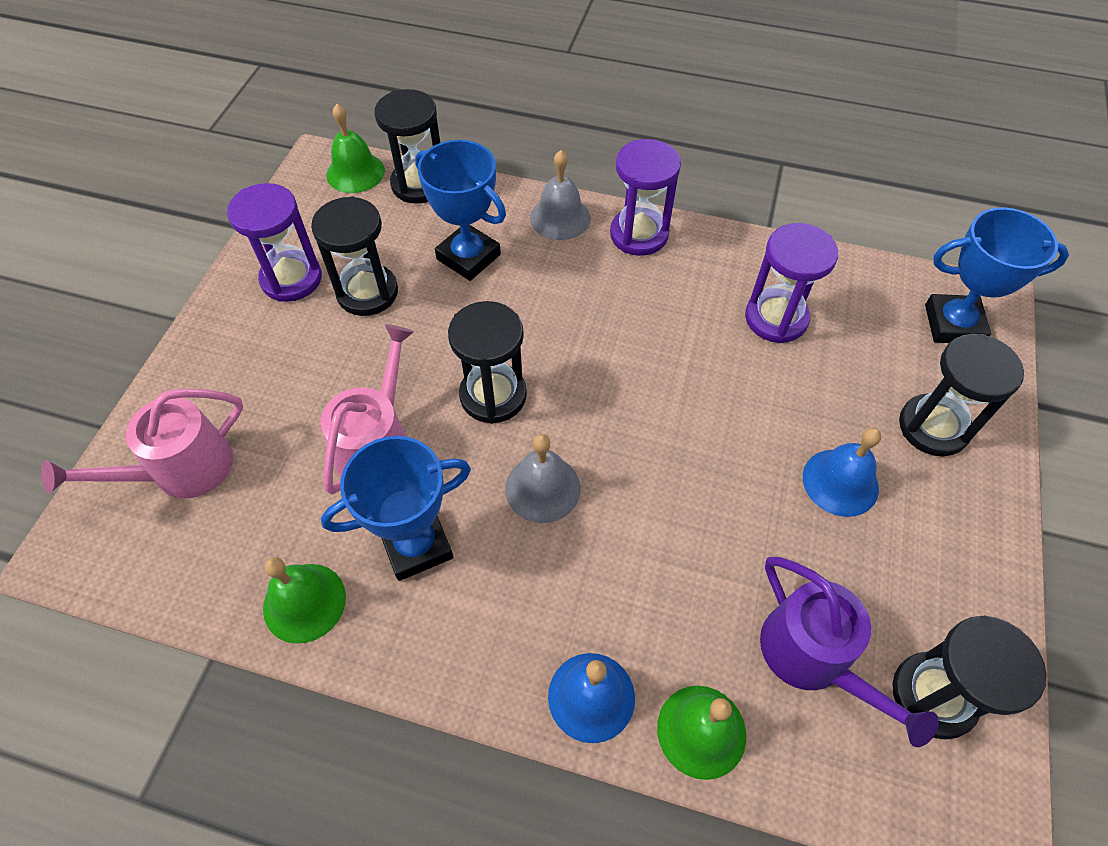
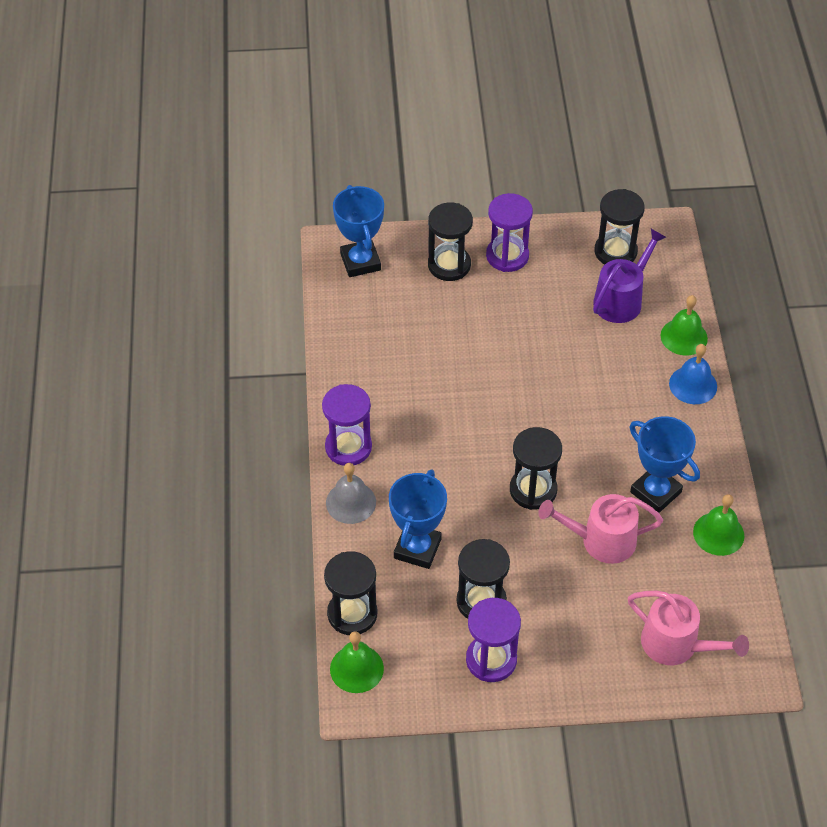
camera: 110 degrees left, 5 degrees down
grey bell [505,434,581,523] -> none
purple hourglass [745,223,838,343] -> purple hourglass moved to [486,193,533,272]
blue bell [803,428,881,517] -> none

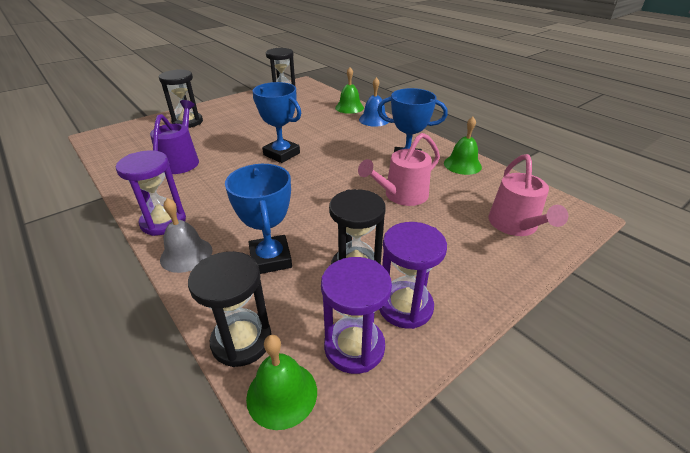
camera: 35 degrees left, 15 degrees down
blue trophy [333,185,384,277] -> blue trophy moved to [253,82,301,163]
purple hourglass [486,193,533,272] -> purple hourglass moved to [321,257,392,374]
black hourglass [510,427,562,510] -> none
purple watering can [593,229,666,323] -> purple watering can moved to [150,100,199,174]
pink watering can [628,591,749,665] -> pink watering can turned 90 degrees clockwise [489,154,568,236]

